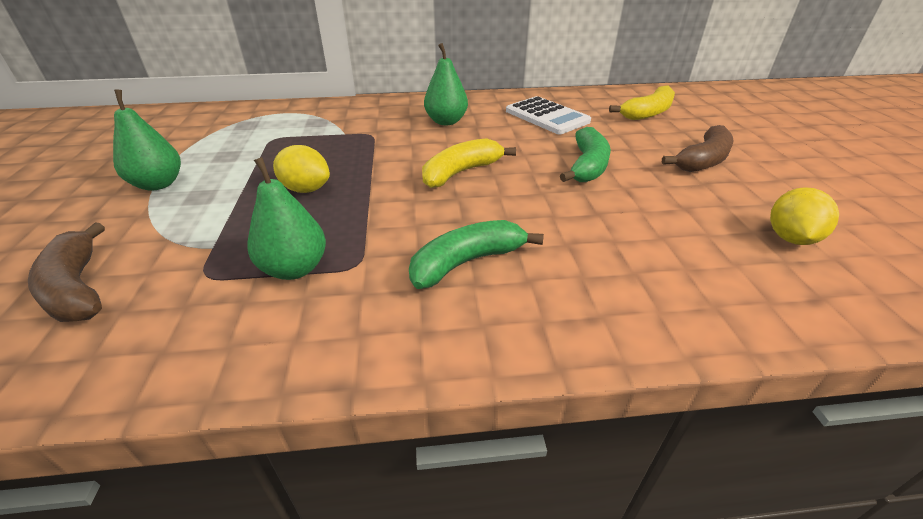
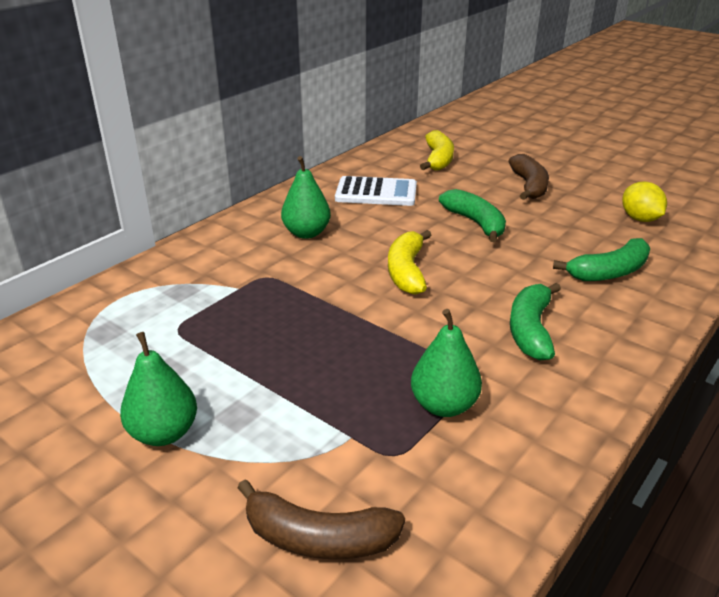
camera: 45 degrees left, 5 degrees down
yellow lemon [273,145,330,193] -> none
none -> green banana [553,238,650,281]

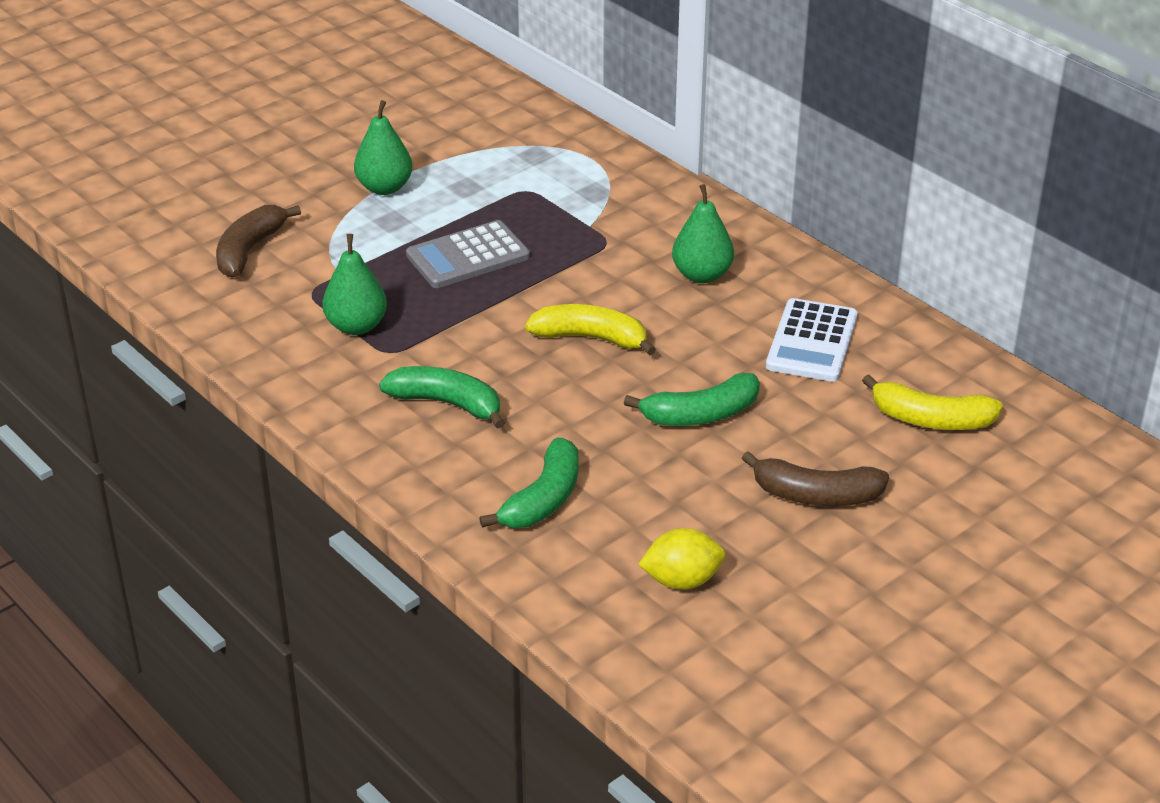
camera: 100 degrees right, 5 degrees up
green banana [553,238,650,281] -> green banana turned 135 degrees counterclockwise [479,438,579,528]
none -> grey calculator [406,220,530,288]

